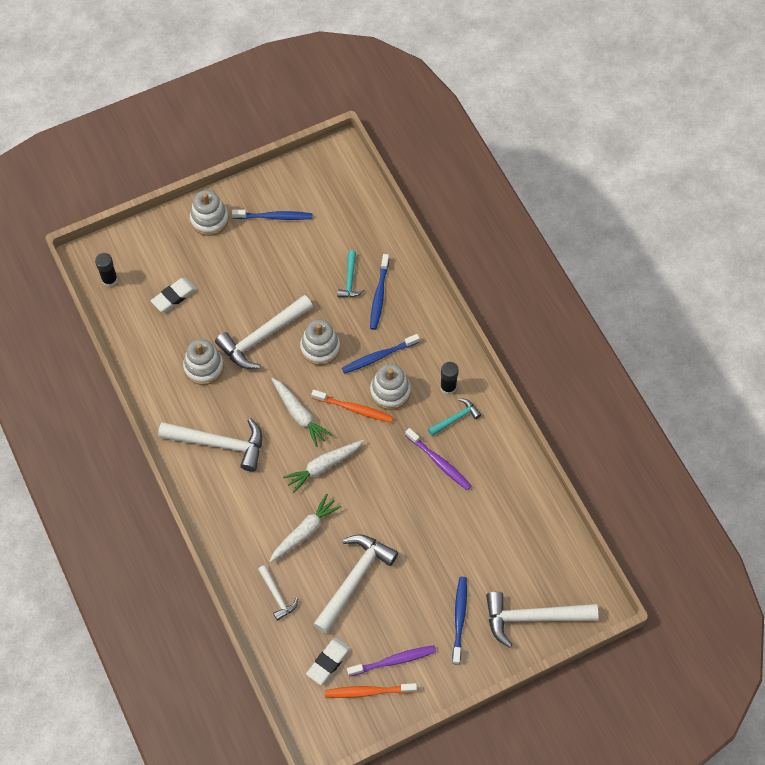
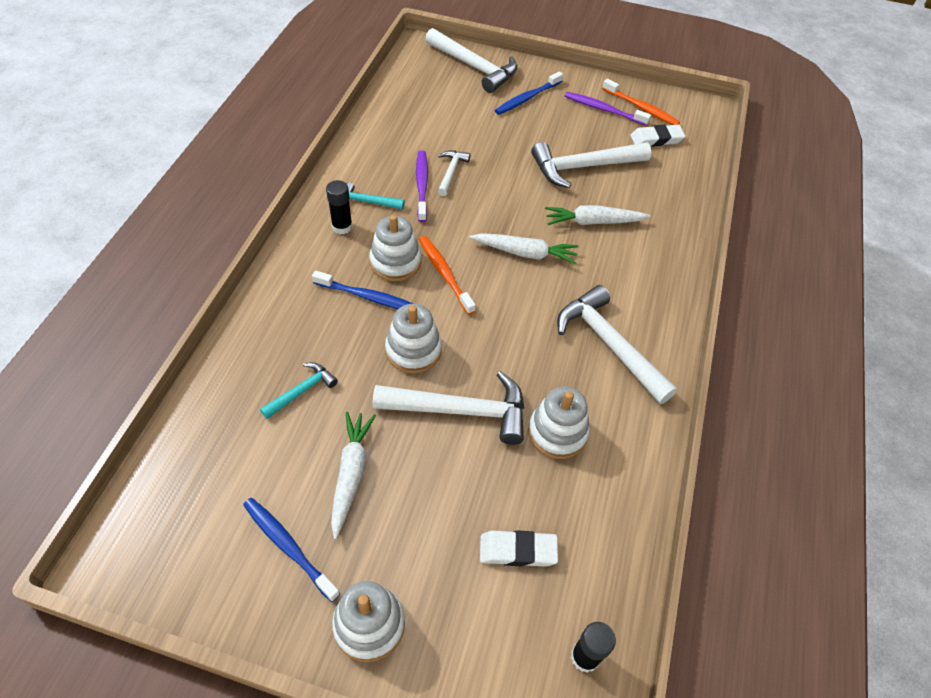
camera: 140 degrees left, 10 degrees down
white hammer [258,565,298,621] -> white hammer moved to [438,151,471,196]
white carrot [271,378,332,447] -> white carrot moved to [331,412,376,539]
blue toothbrush [370,254,389,330] -> none

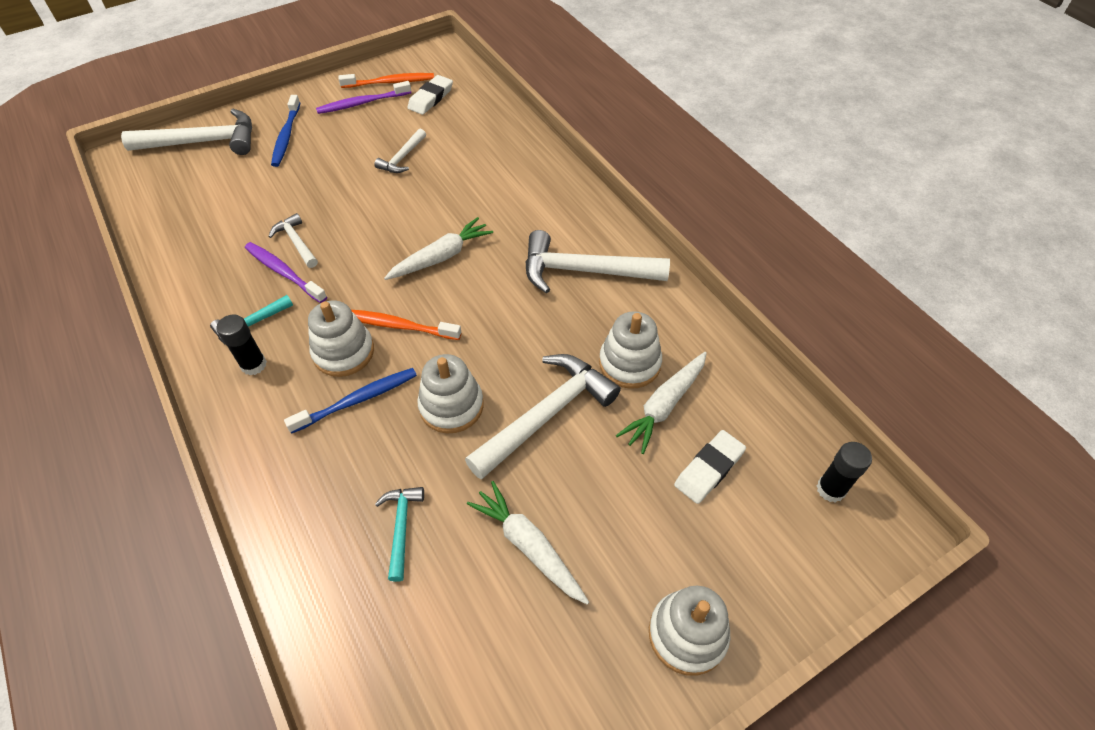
camera: 45 degrees left, 0 degrees up
blue toothbrush [243,498,340,602] -> none
white hammer [531,142,651,188] -> white hammer [374,129,426,173], size x0.52
white carrot [545,205,650,225] -> white carrot moved to [616,352,707,454]

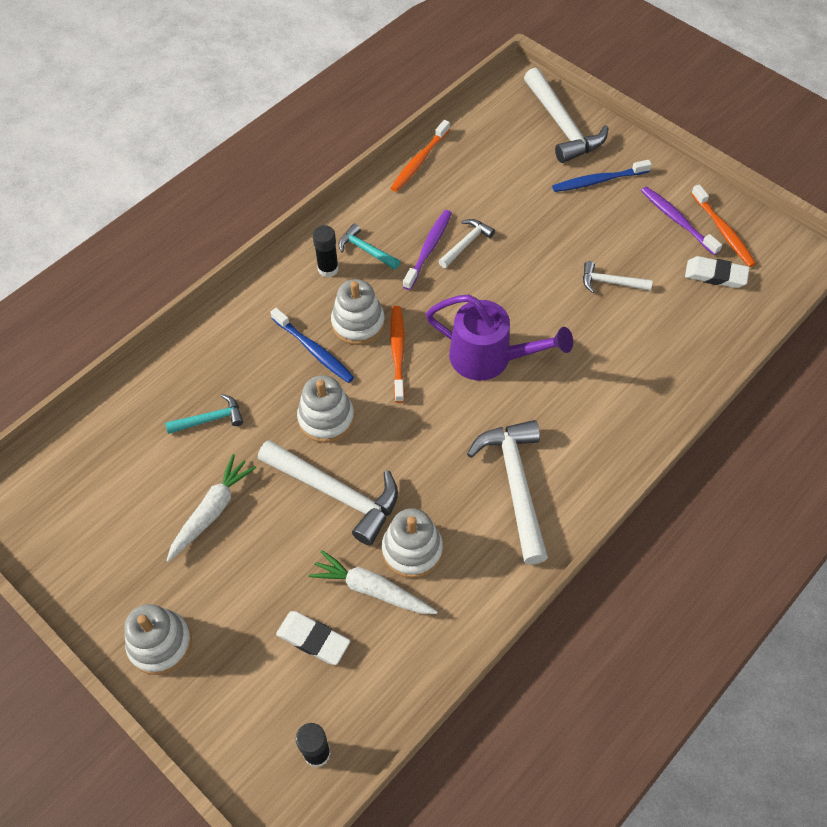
camera: 75 degrees right, 5 degrees up
white carrot [384,217,493,280] -> purple watering can [426,295,573,381]
none -> orange toothbrush [391,120,450,192]

